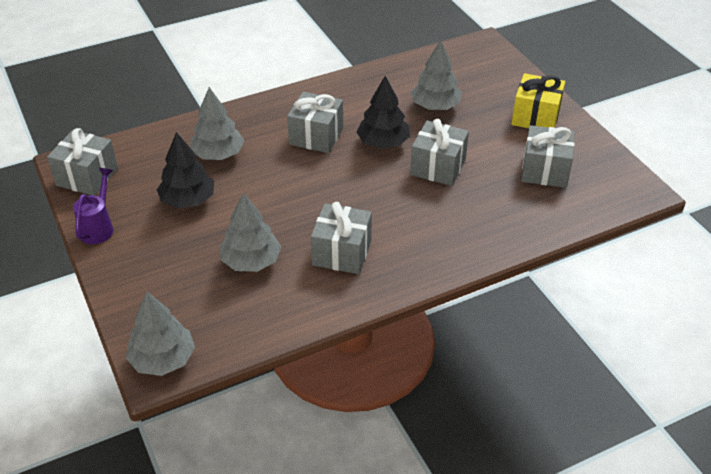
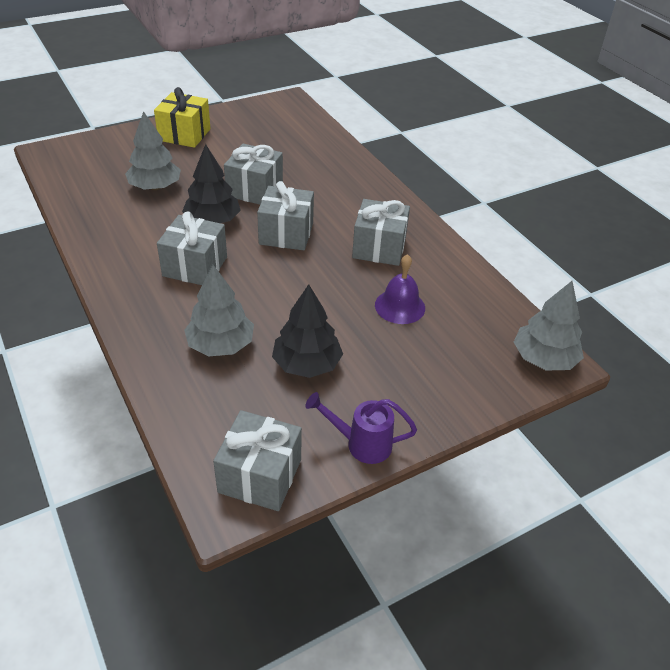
camera: 95 degrees left, 0 degrees up
grey tree [220,192,281,272] -> purple bell [375,254,425,324]
grey gift [521,125,575,188] -> grey gift moved to [257,181,314,250]

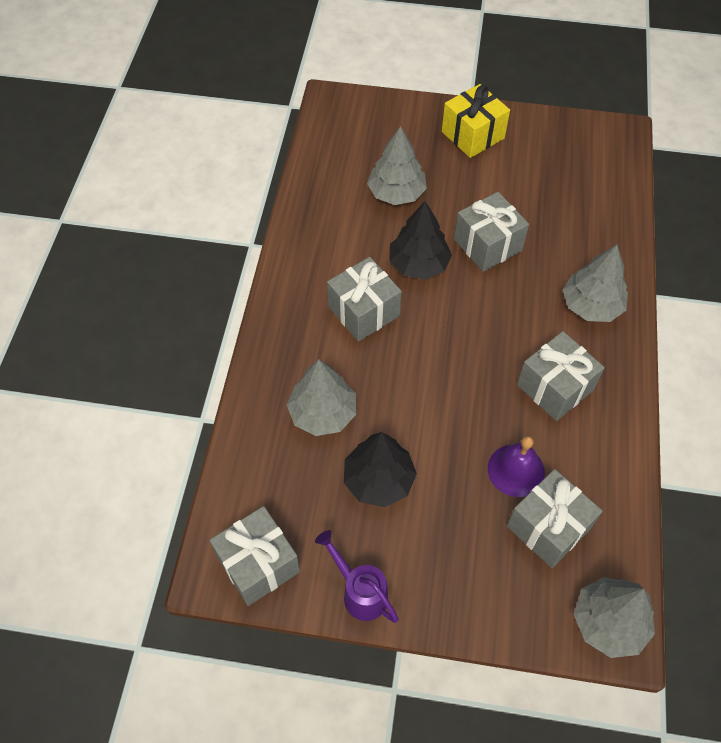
camera: 40 degrees right, 15 degrees up
grey gift [257,181,314,250] -> grey gift moved to [507,469,603,568]
none -> grey tree [563,245,628,322]

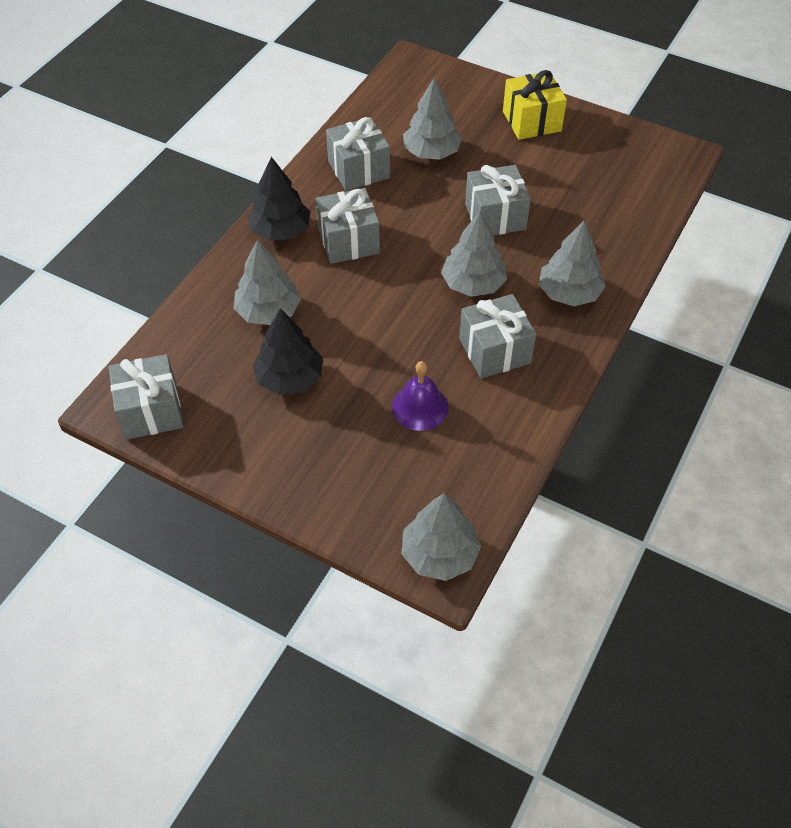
camera: 20 degrees right, 5 degrees down
purple watering can [315,530,399,623] -> none
black tree [389,201,452,280] -> black tree moved to [247,157,310,241]
grey gift [507,469,603,568] -> grey gift moved to [326,117,390,191]
none -> grey tree [441,211,507,297]

